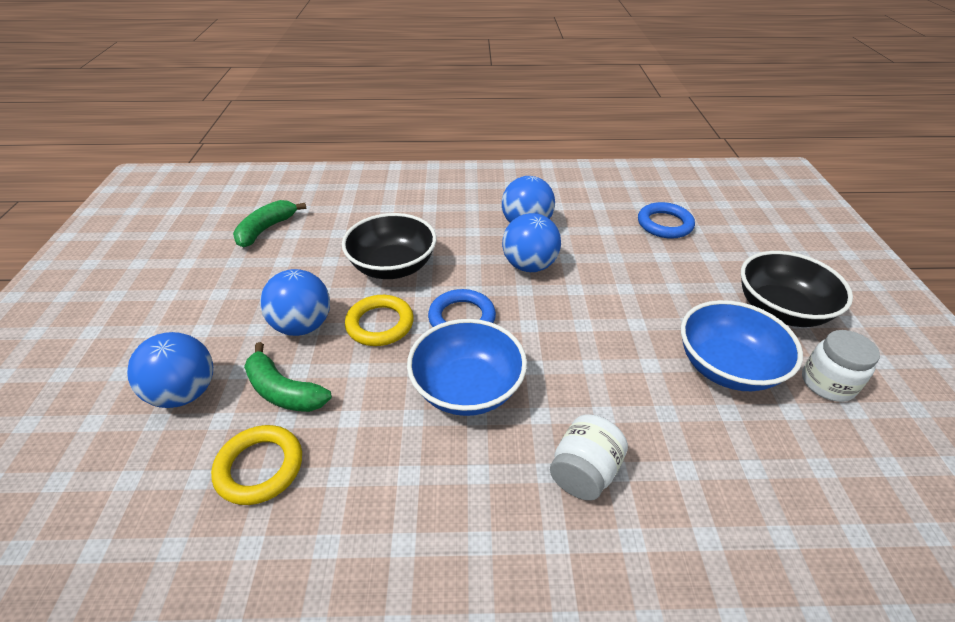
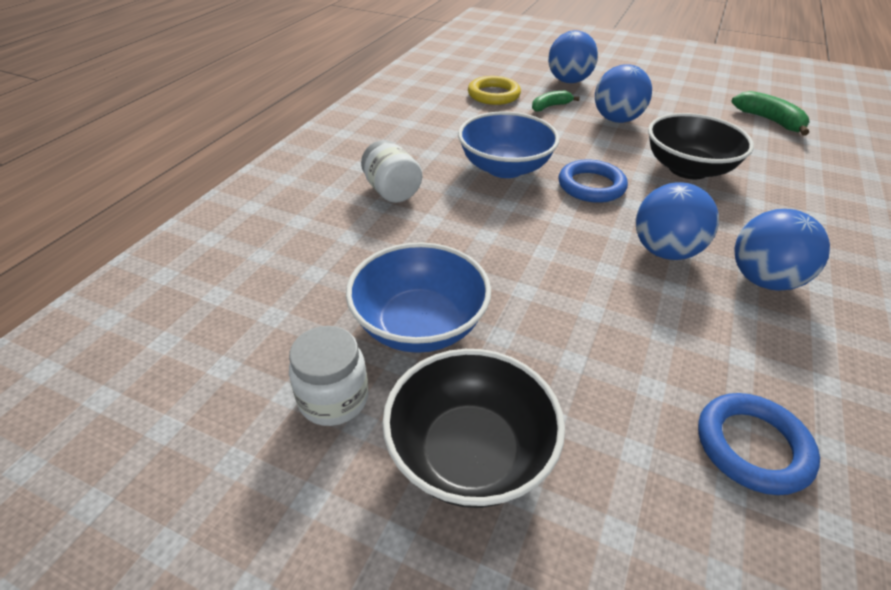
camera: 115 degrees right, 0 degrees up
green banana [244,342,332,412] -> green banana [532,91,580,112], size x0.66
yellow ring [345,295,414,346] -> none

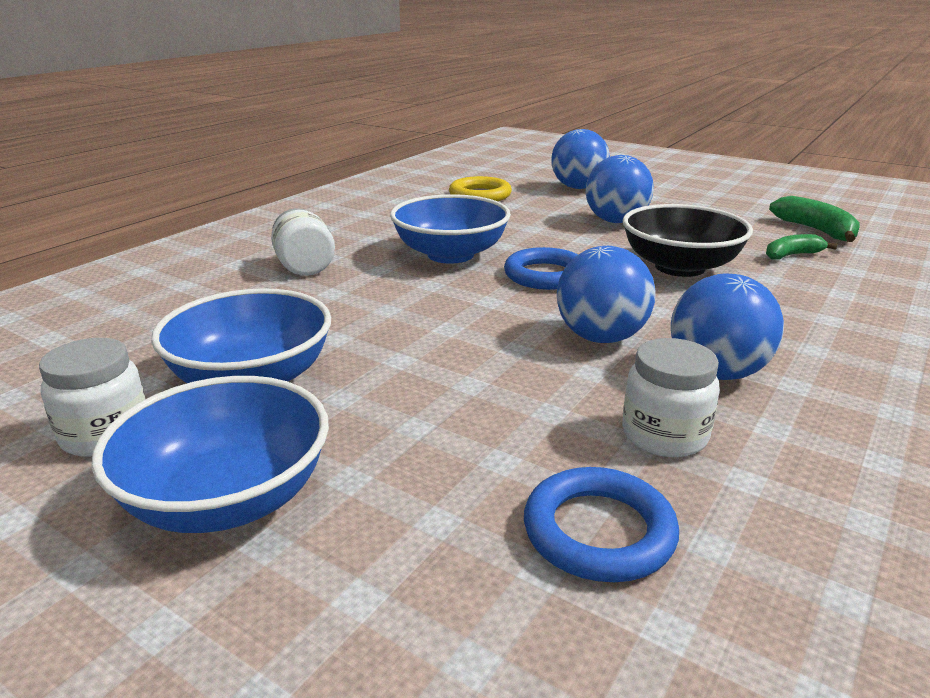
camera: 10 degrees right, 15 degrees down
black bowl [382,349,565,508] -> blue bowl [92,376,329,533]
green banana [532,91,580,112] -> green banana moved to [766,234,837,260]
none -> white jar [622,338,720,457]

